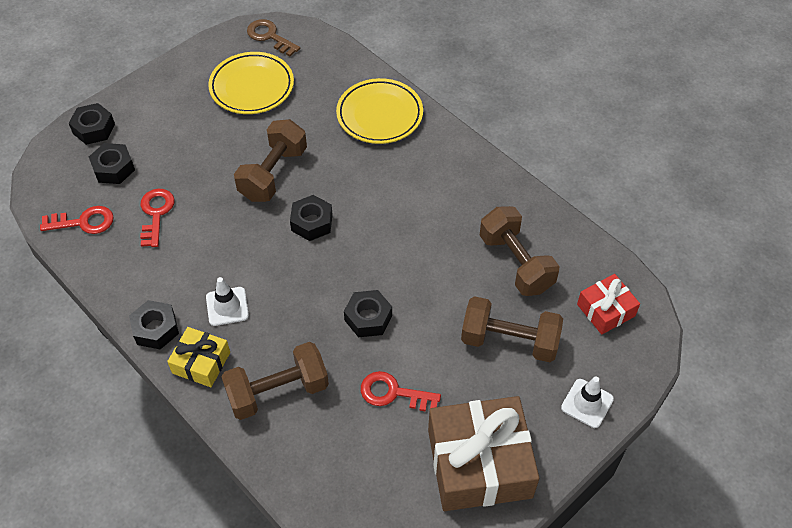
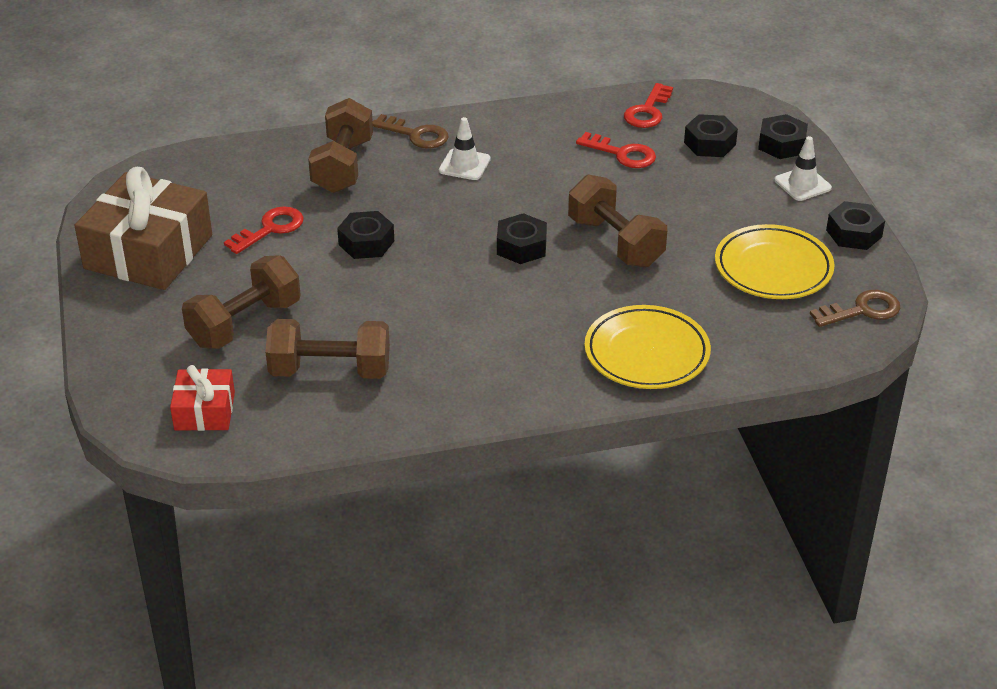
camera: 120 degrees right, 15 degrees down
black nut [129,300,179,349] -> black nut moved to [826,201,885,250]
yellow gift [167,327,230,387] -> brown key [373,114,449,149]
white traffic cone [561,377,614,428] -> white traffic cone moved to [774,136,832,201]

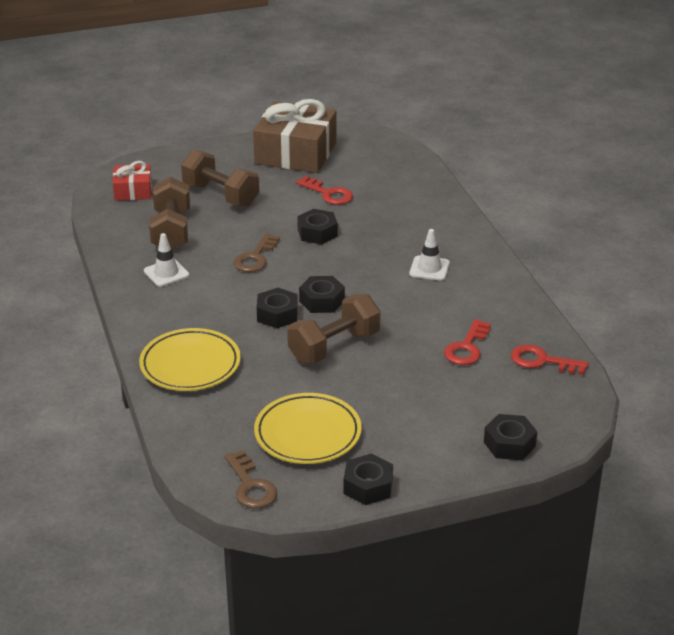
camera: 85 degrees right, 5 degrees down
brown dumbbell [308,98,373,193] -> none
brown key [373,114,449,149] -> brown key moved to [233,233,280,272]
black nut [684,114,738,157] -> black nut moved to [257,288,298,328]
white traffic cone [774,136,832,201] -> white traffic cone moved to [144,233,189,287]

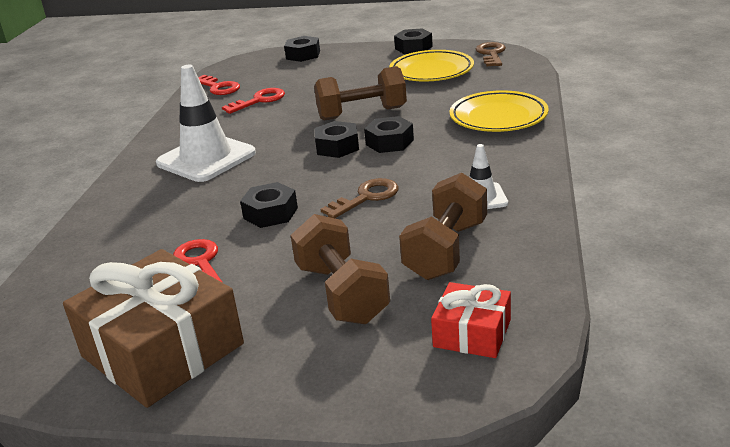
camera: 150 degrees left, 5 degrees down
white traffic cone [409,229,450,281] -> white traffic cone [156,64,256,182], size x1.94

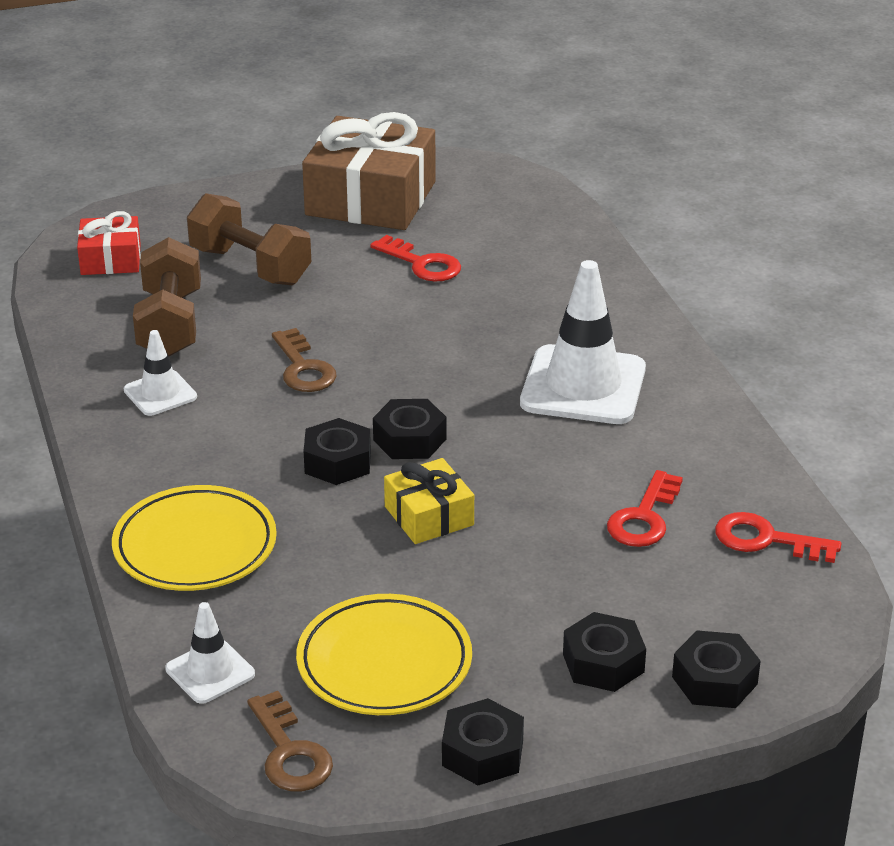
camera: 150 degrees right, 5 degrees up
black nut [240,182,298,228] -> black nut moved to [563,612,646,692]
brown dumbbell [314,66,407,121] -> yellow gift [384,458,474,544]
brown key [321,178,399,218] -> brown key turned 45 degrees counterclockwise [272,328,337,392]
none -> white traffic cone [165,602,255,704]

